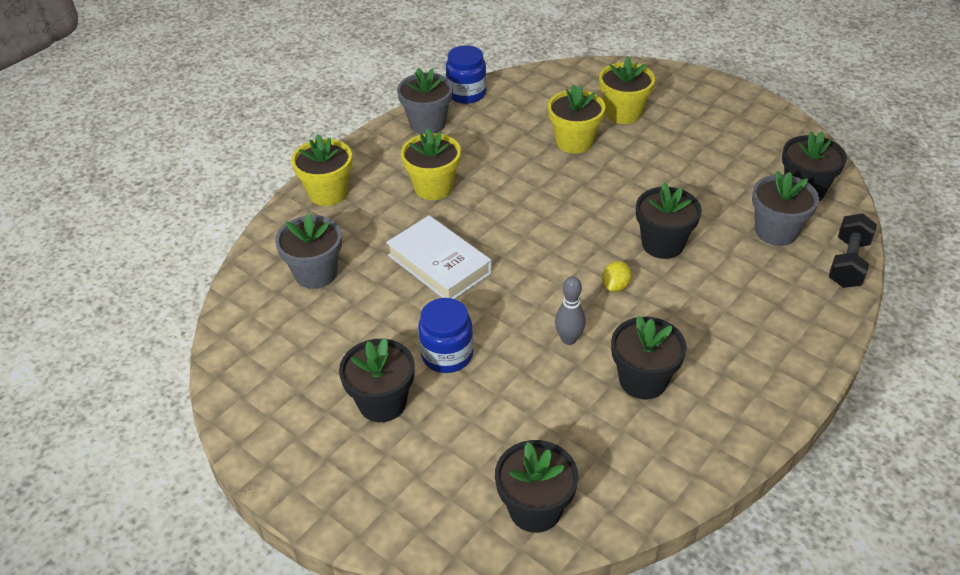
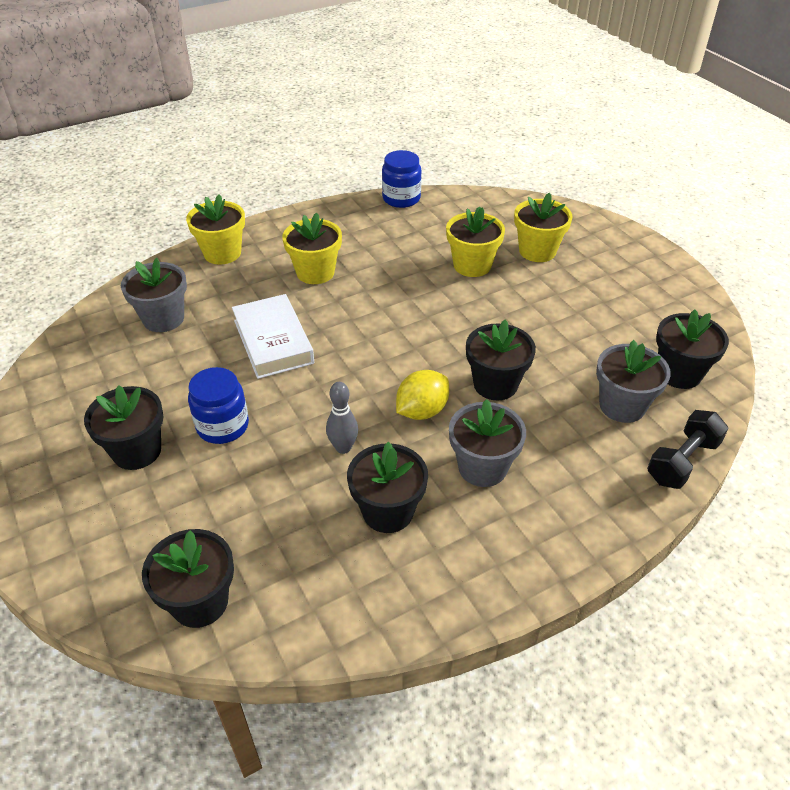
camera: 20 degrees right, 0 degrees up
grey flower pot [397,68,453,134] -> grey flower pot moved to [449,399,526,487]
yellow lemon [602,261,632,292] -> yellow lemon [396,370,449,420], size x1.58

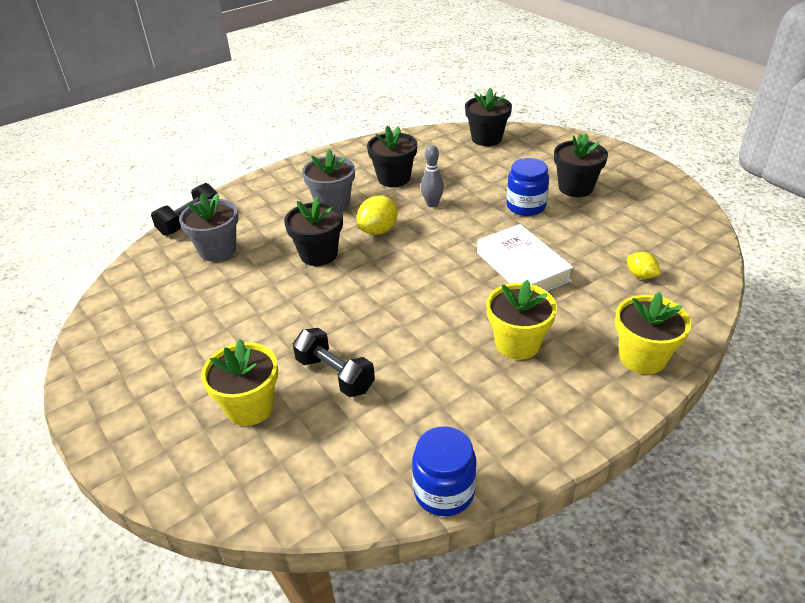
camera: 175 degrees right, 5 degrees down
grey flower pot [121,258,187,332] -> yellow lemon [627,252,660,279]
yellow flower pot [446,206,505,277] -> black dumbbell [293,328,375,397]
black flower pot [656,309,729,389] -> none

